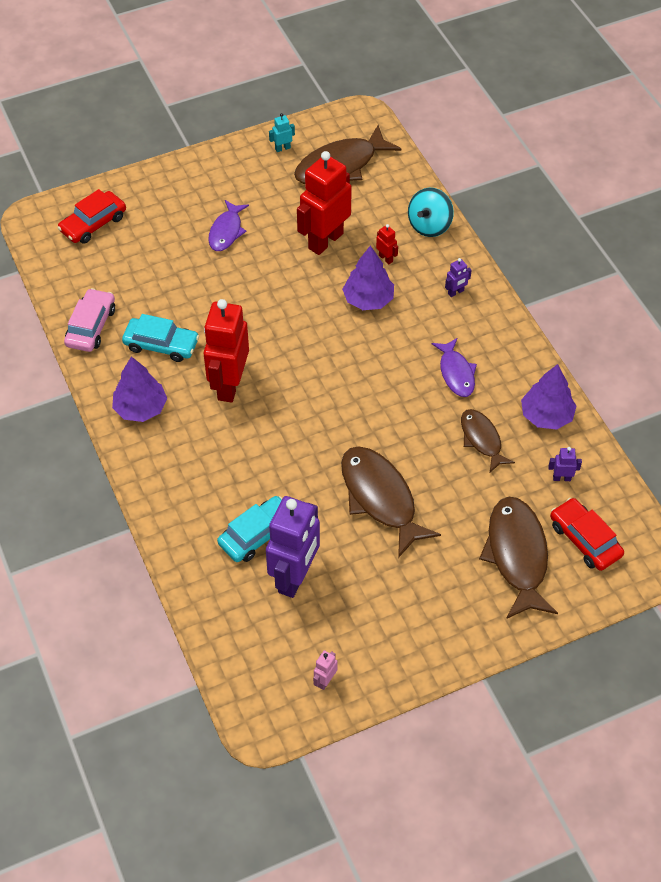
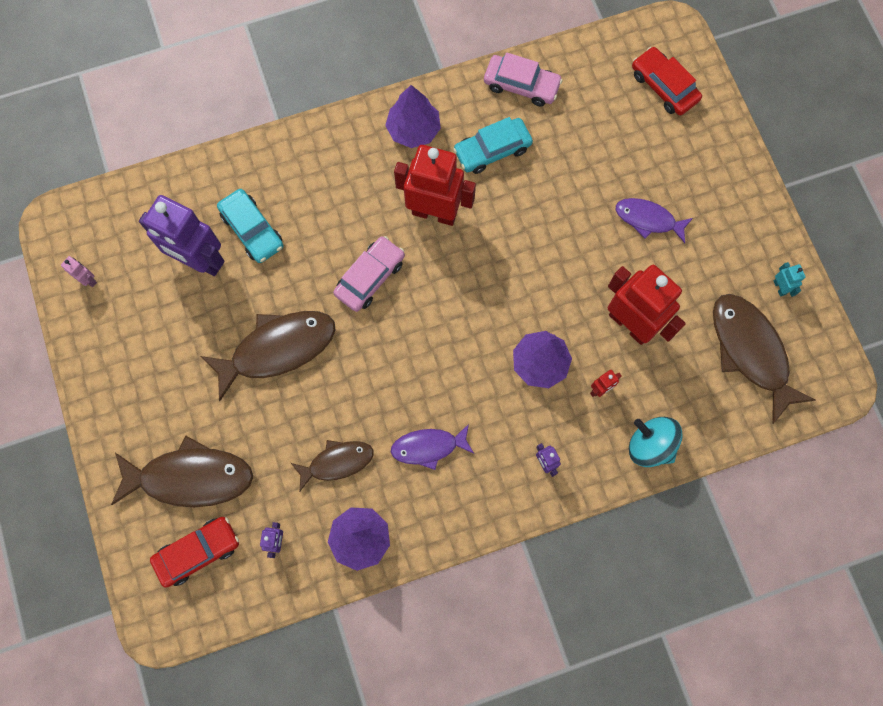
camera: 95 degrees right, 20 degrees up
turquoise car [122,314,199,362] -> turquoise car turned 45 degrees clockwise [453,117,533,174]
none -> pink car [333,236,405,312]

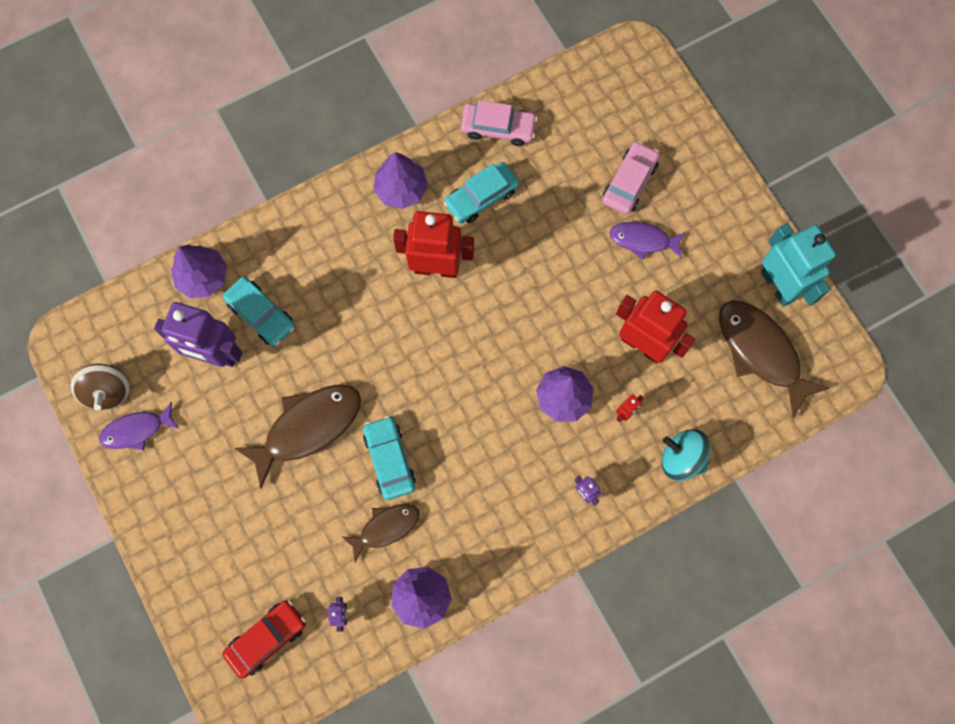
camera: 10 degrees left, 0 degrees up
pink robot [61,256,97,287] -> brown spinning top [70,364,130,410]
brown fish [111,436,253,507] -> none
pink car [333,236,405,312] -> pink car moved to [602,141,660,215]
purple fish [391,424,474,470] -> purple fish moved to [99,402,180,450]
red car [632,47,702,116] -> none
turquoise robot [774,262,806,297] -> turquoise robot [761,223,836,307], size x2.48
none -> purple tree [171,245,227,298]
none -> turquoise car [363,416,416,500]

